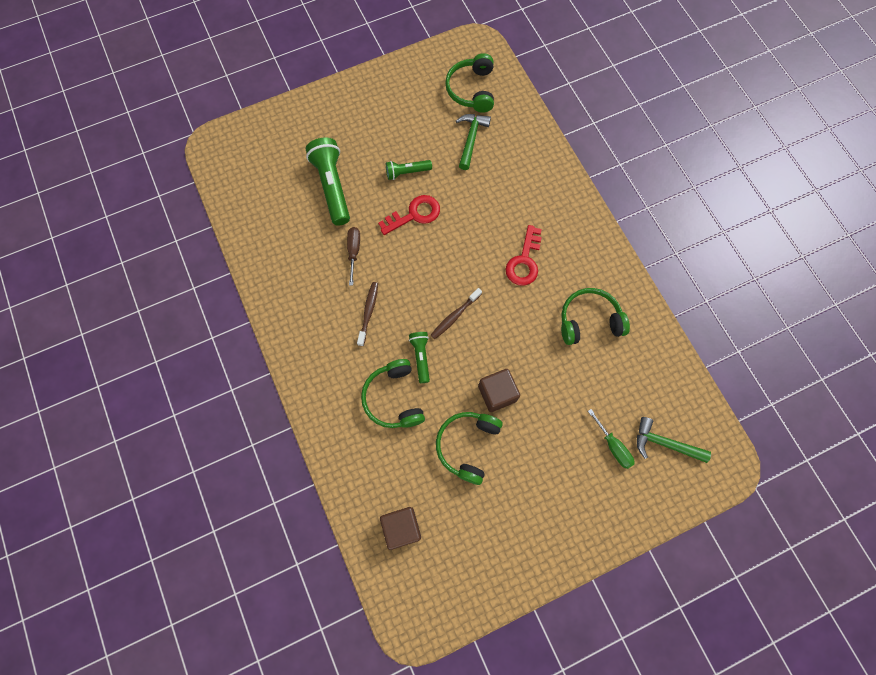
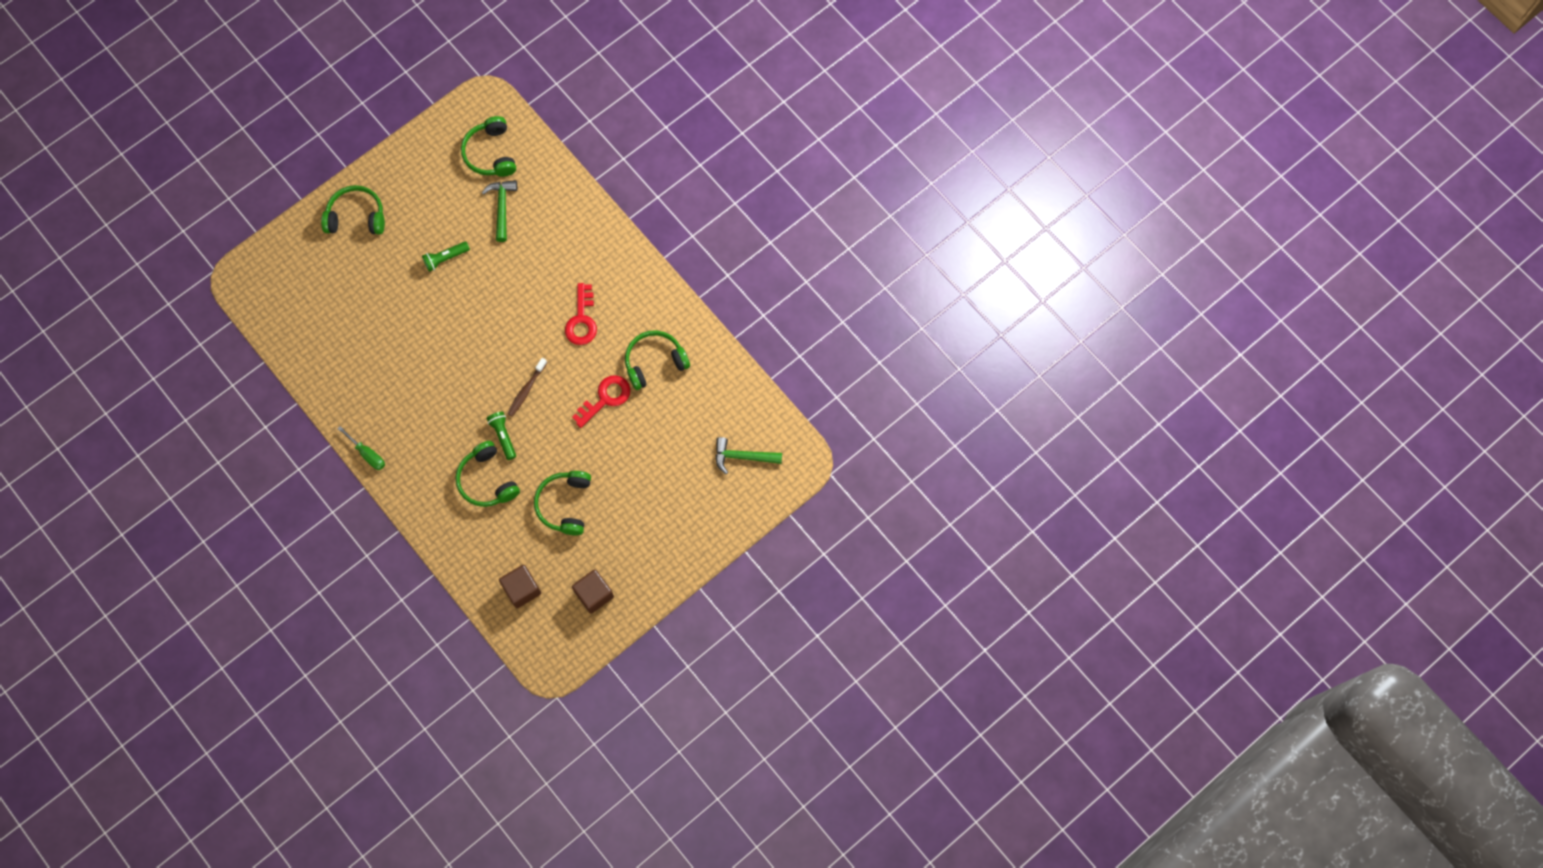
camera: 15 degrees left, 0 degrees up
green flashlight [306,137,350,226] -> none
brown screwdriver [347,227,360,285] -> none
brown toothbrush [357,282,378,346] -> none
red key [378,195,440,235] -> red key moved to [572,375,630,428]
brown cube [478,369,520,412] -> brown cube moved to [572,569,614,614]
green screwdriver [588,409,635,469] -> green screwdriver moved to [338,426,385,470]
none -> green headphones [321,185,385,234]

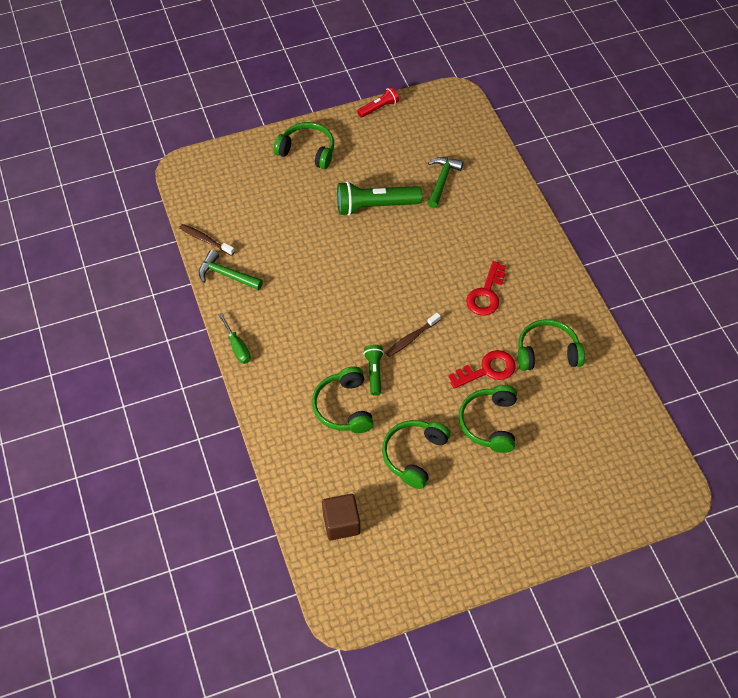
camera: 20 degrees right, 15 degrees down
green flashlight [422,242,470,272] -> green flashlight [337,181,422,216], size x1.83
green headphones [461,116,516,177] -> green headphones moved to [459,385,517,453]
brown cube [572,569,614,614] -> none
green hammer [716,437,782,474] -> green hammer moved to [199,250,263,290]
none -> brown toothbrush [179,224,235,256]
none -> red flashlight [357,87,399,118]

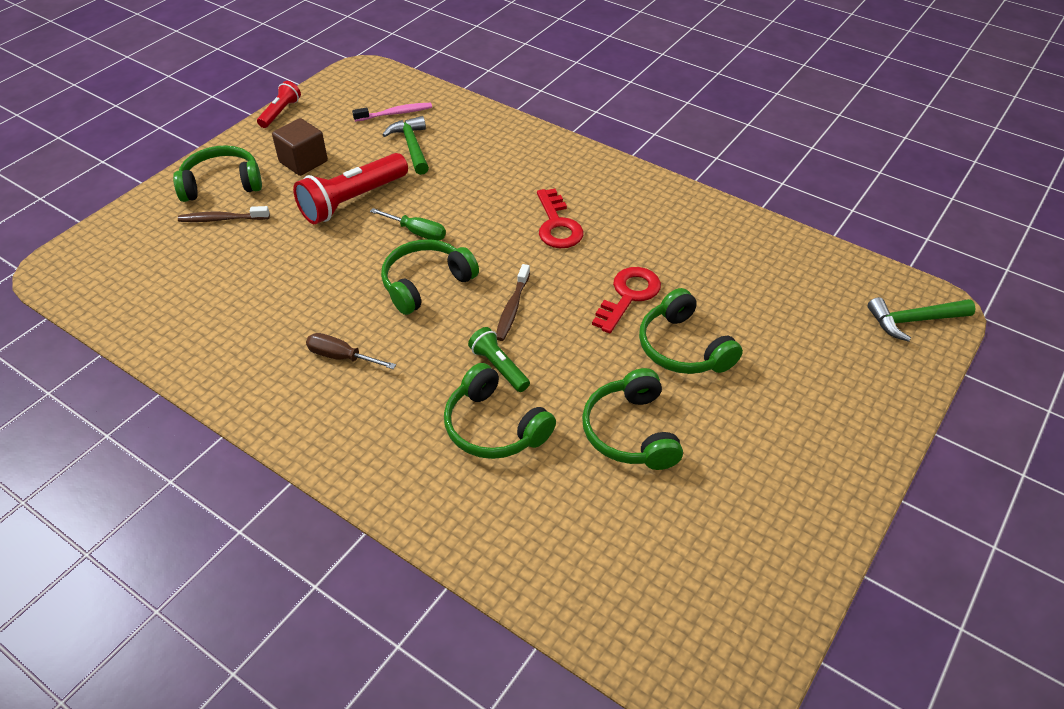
camera: 35 degrees left, 10 degrees down
brown toothbrush [179,224,235,256] -> brown toothbrush moved to [178,206,270,222]
green hammer [199,250,263,290] -> green hammer moved to [867,297,976,342]
green screwdriver [218,313,251,364] -> green screwdriver moved to [370,208,446,241]
brown cube [322,494,360,540] -> brown cube moved to [272,118,328,176]
green flashlight [337,181,422,216] -> red flashlight [293,153,408,224]
green headphones [518,319,585,371] -> green headphones moved to [381,239,479,315]
none -> brown screwdriver [306,333,396,369]
none -> pink toothbrush [352,103,432,122]

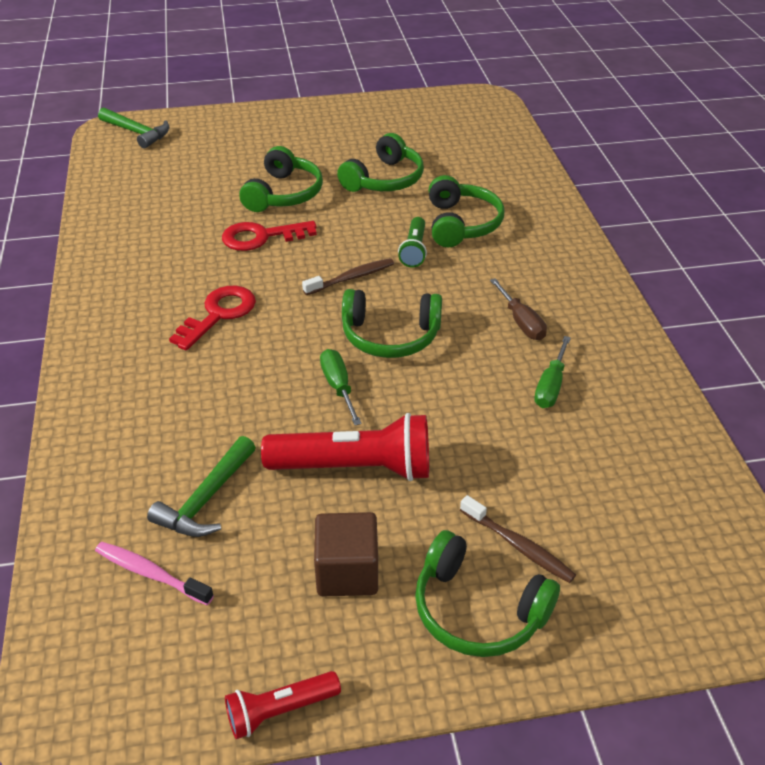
camera: 135 degrees left, 5 degrees down
none -> green screwdriver [534,336,571,408]

